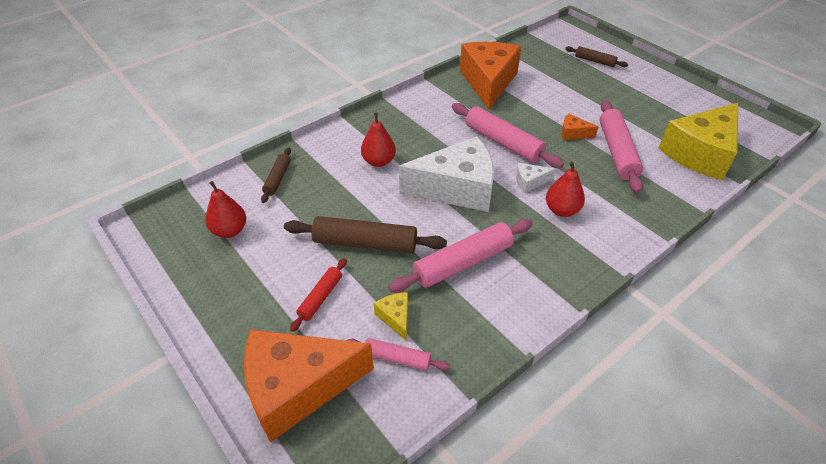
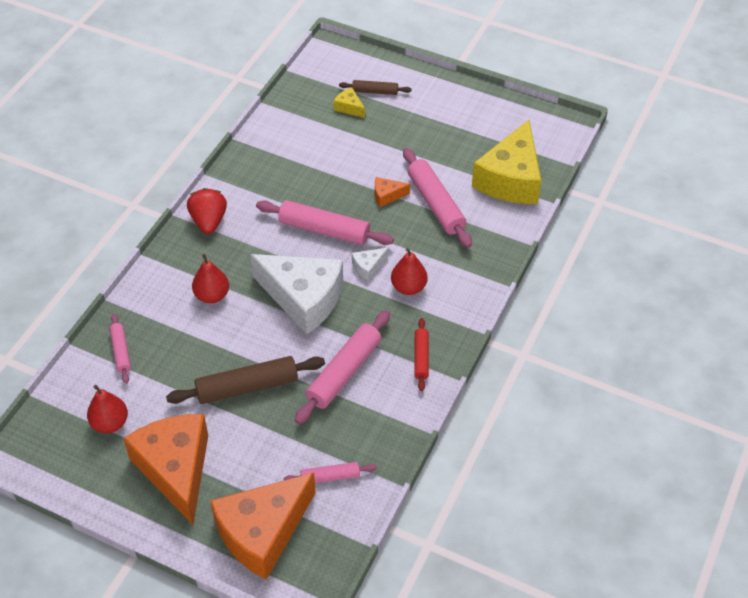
camera: 25 degrees left, 5 degrees up
brown rolling pin [261,148,291,203] -> pink rolling pin [109,314,131,384]
red rolling pin [290,258,347,332] -> red rolling pin moved to [414,318,429,391]
yellow cheese [374,292,408,341] -> yellow cheese moved to [333,87,365,118]
white cheese [399,136,494,212] -> white cheese turned 60 degrees clockwise [250,254,343,335]
orange cheese [460,42,521,109] -> orange cheese moved to [123,414,208,525]
none -> red strawberry [187,188,227,234]

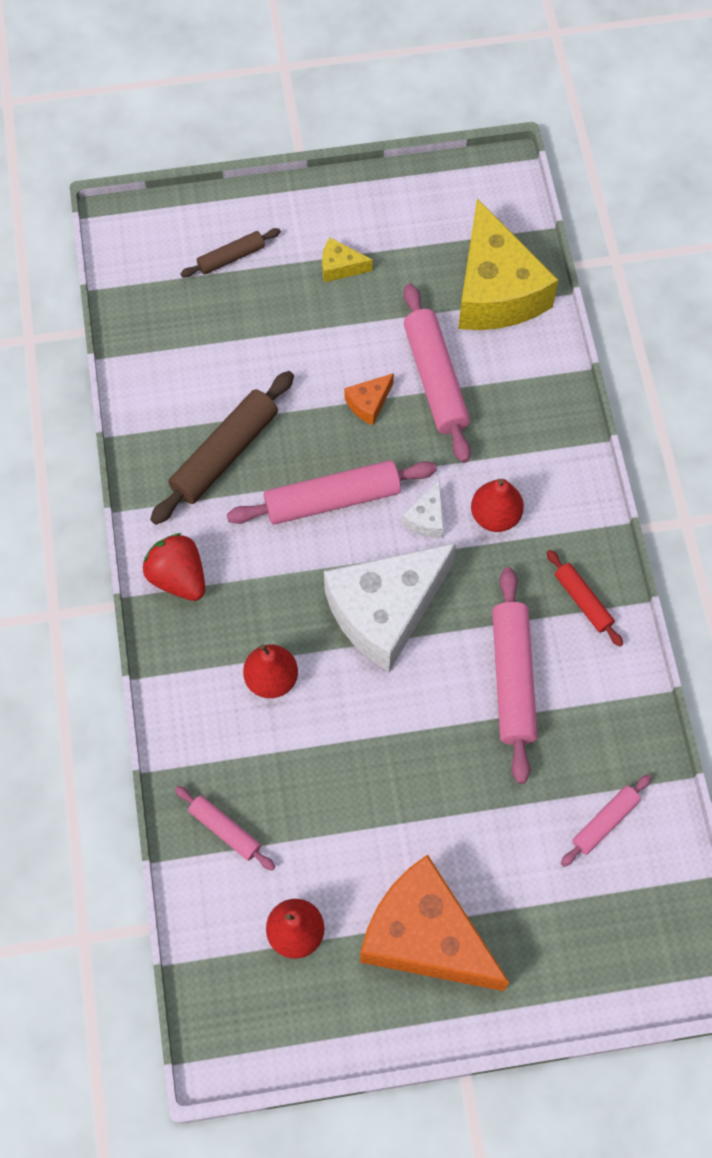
camera: 35 degrees left, 15 degrees up
brown rolling pin [166,356,325,404] -> brown rolling pin moved to [150,371,294,525]
orange cheese [210,473,316,580] -> none
white cheese [250,254,343,335] -> white cheese turned 150 degrees clockwise [324,543,456,672]
yellow cheese [333,87,365,118] -> yellow cheese moved to [322,238,373,282]
pink rolling pin [403,148,472,248] -> pink rolling pin turned 45 degrees clockwise [403,283,471,463]

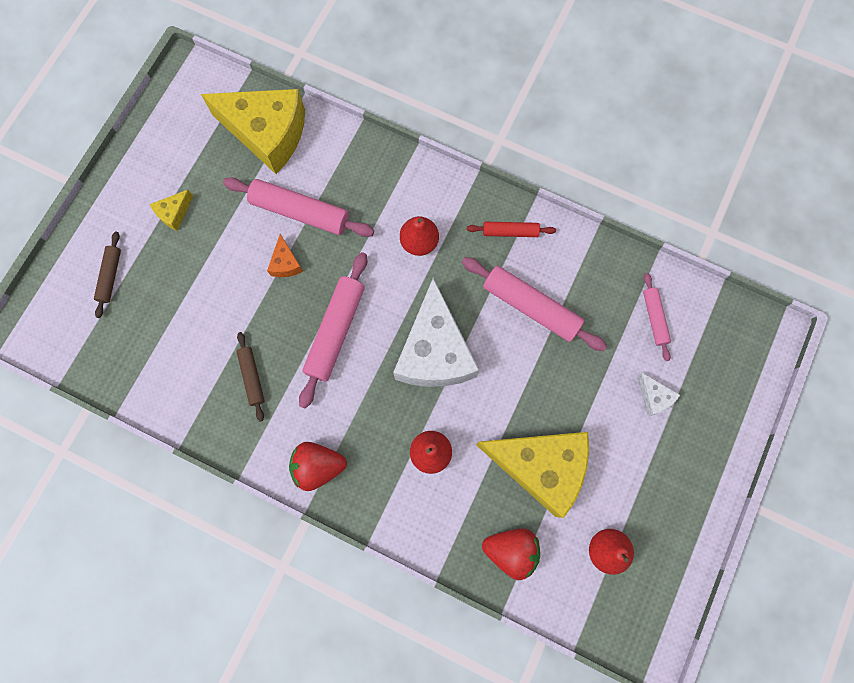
camera: 55 degrees left, 10 degrees up
brown rolling pin [150,371,294,525] -> brown rolling pin [237,332,265,421], size x0.55
pink rolling pin [175,786,275,870] -> red strawberry [482,528,540,580]
orange cheese [360,854,509,991] -> none
white cheese [402,481,444,538] -> white cheese moved to [637,373,680,416]
none -> yellow cheese [476,432,589,518]

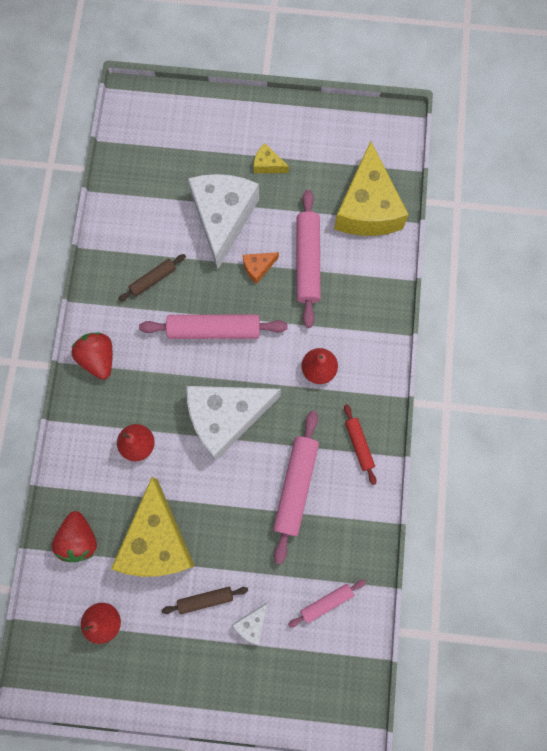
camera: 70 degrees right, 0 degrees up
brown rolling pin [94,231,121,318] -> brown rolling pin moved to [162,587,248,614]
none -> white cheese [188,174,259,270]

